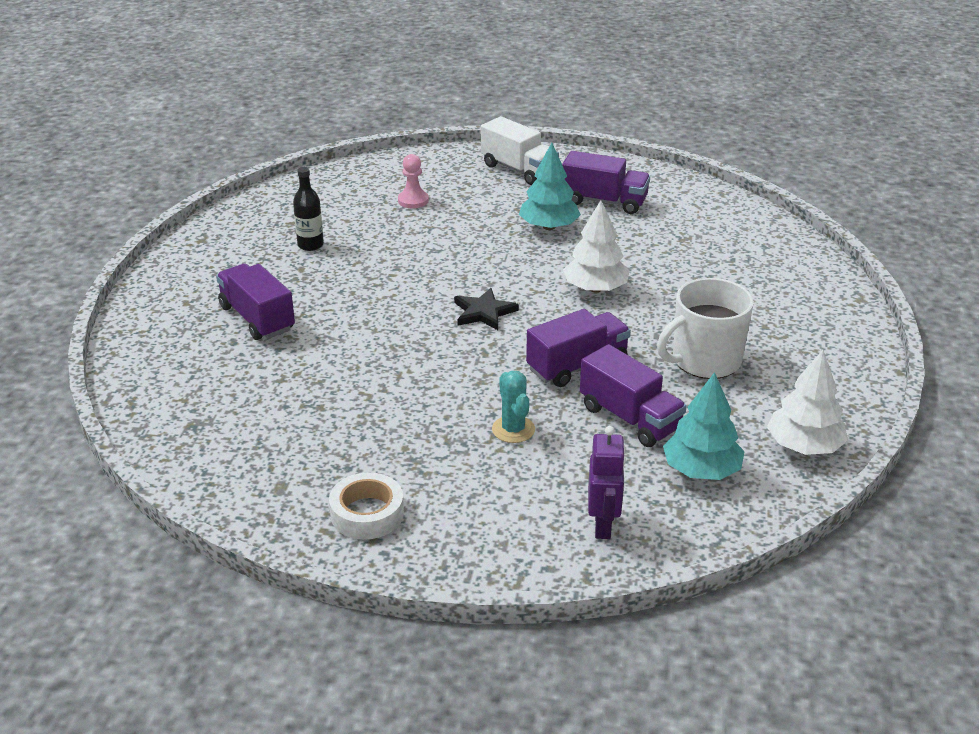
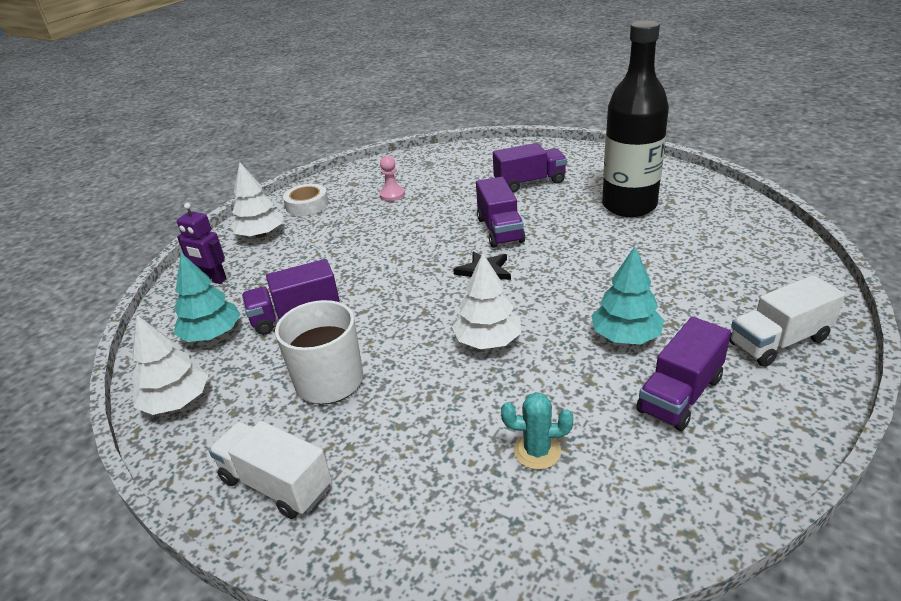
camera: 115 degrees right, 0 degrees up
black bottle [293,167,324,251] -> black bottle [602,20,669,217], size x2.43
pink pawn [398,154,429,209] -> pink pawn moved to [379,156,405,201]
turquoise cactus [492,371,535,443] -> turquoise cactus moved to [501,392,573,470]
purple truck [526,309,631,387] -> purple truck moved to [476,177,525,248]
none -> white truck [208,421,332,519]
none -> white tree [231,162,283,238]

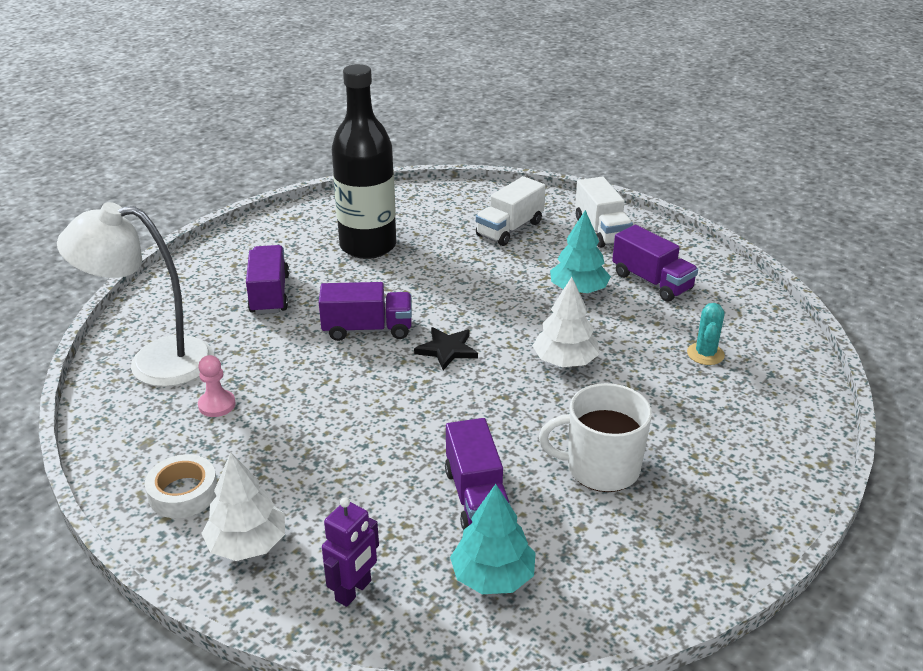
camera: 85 degrees left, 0 degrees up
white tree [131,315,208,415] -> none
white truck [208,421,332,519] -> white truck moved to [476,176,546,246]
none -> white lamp [57,202,214,387]

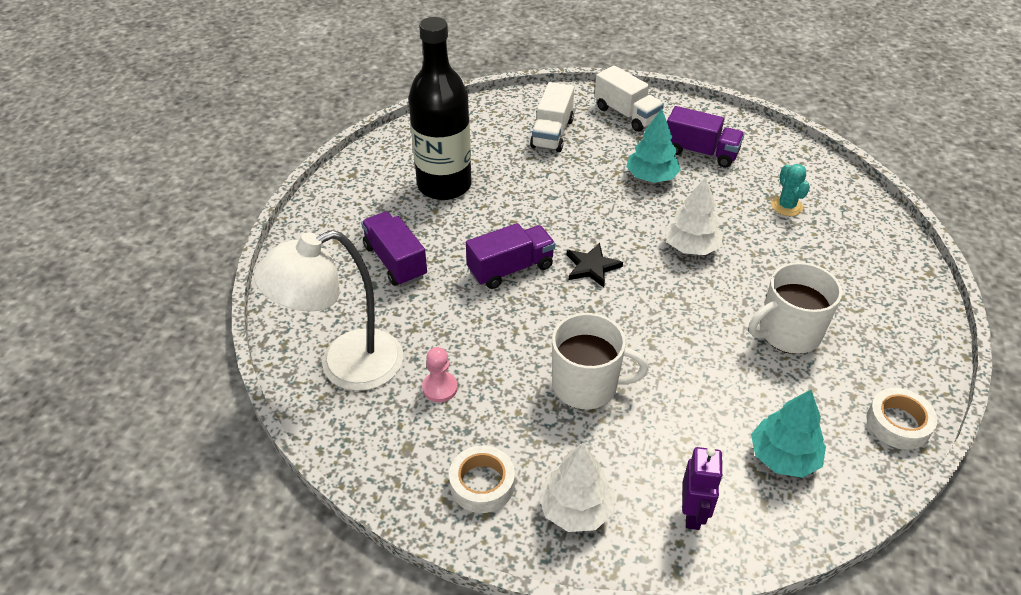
camera: 25 degrees left, 10 degrees up
purple truck [445,418,511,531] -> none
none -> white mug [552,313,649,410]
none -> white tape [867,388,937,450]

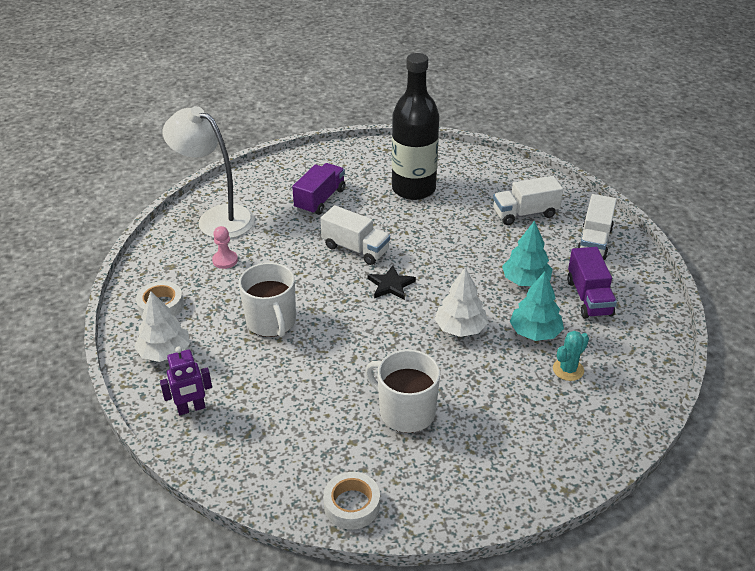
camera: 60 degrees right, 5 degrees down
purple truck [466,223,555,289] -> white truck [321,205,390,265]
turquoise tree [751,390,826,478] -> turquoise tree moved to [510,272,564,341]

